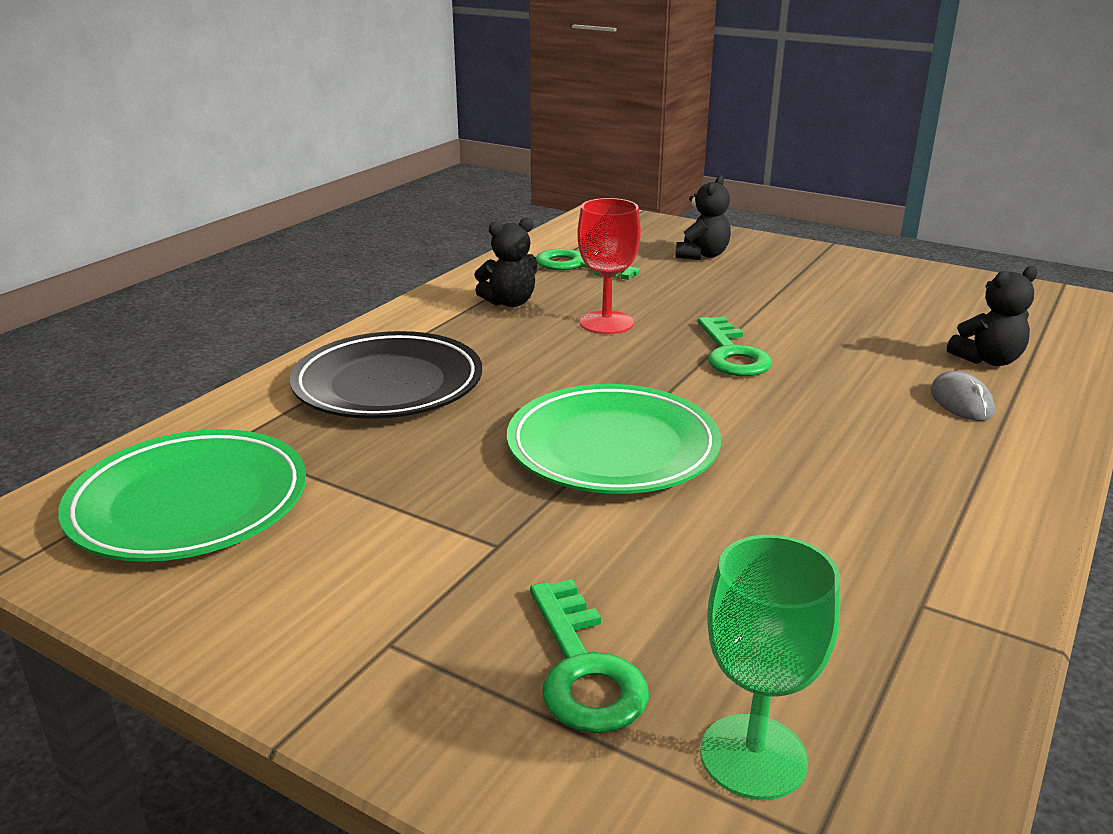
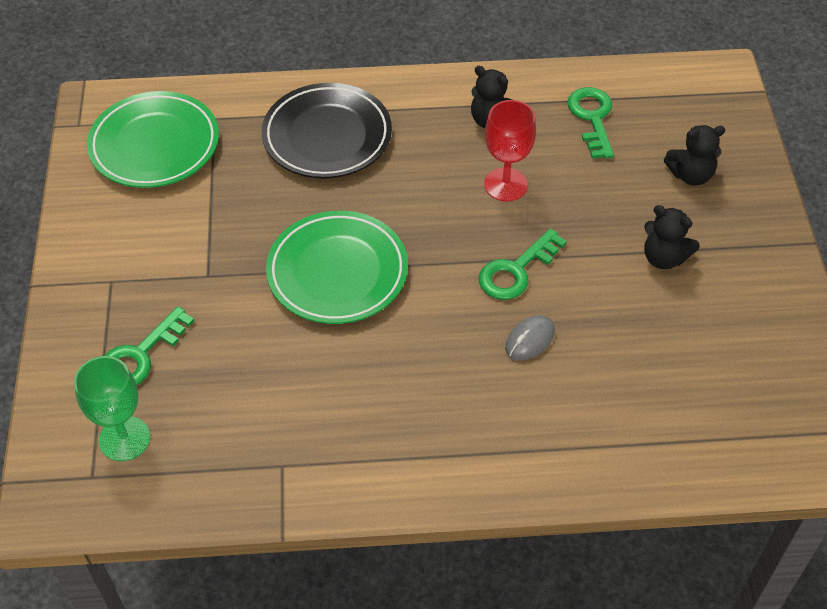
camera: 55 degrees right, 25 degrees up
grey mouse [931,371,995,421] -> grey mouse moved to [505,315,555,361]
black teddy bear [947,266,1038,366] -> black teddy bear moved to [644,205,700,269]

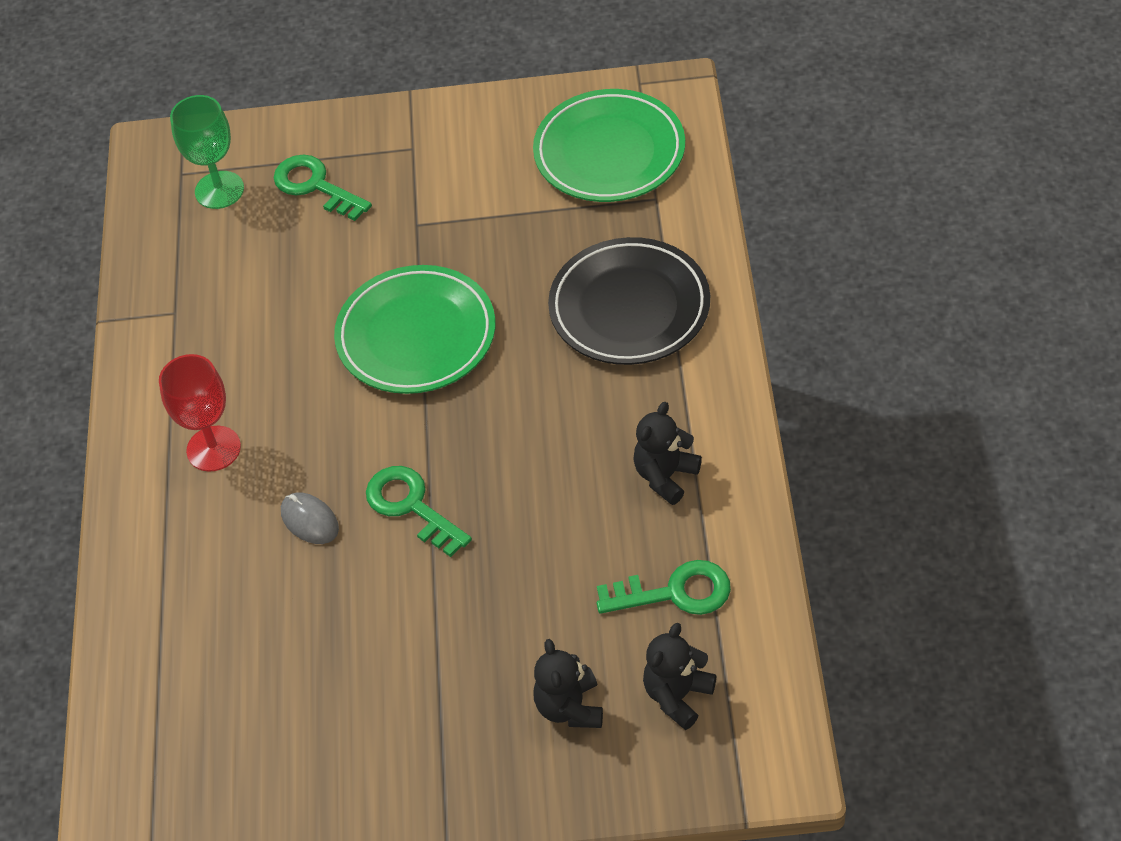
camera: 95 degrees right, 0 degrees up
red goblet [484,100,536,201] -> red goblet moved to [159,354,241,472]
black teddy bear [644,205,700,269] -> black teddy bear moved to [643,623,716,730]

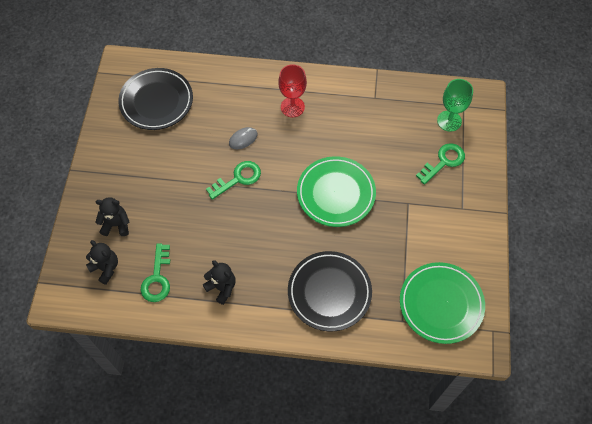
camera: 95 degrees right, 10 degrees up
none -> black plate [118,68,193,130]

